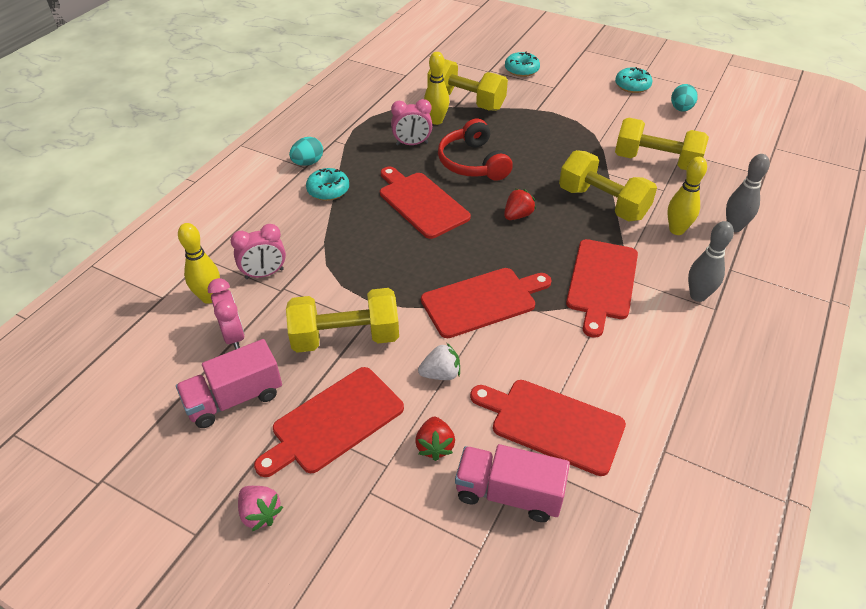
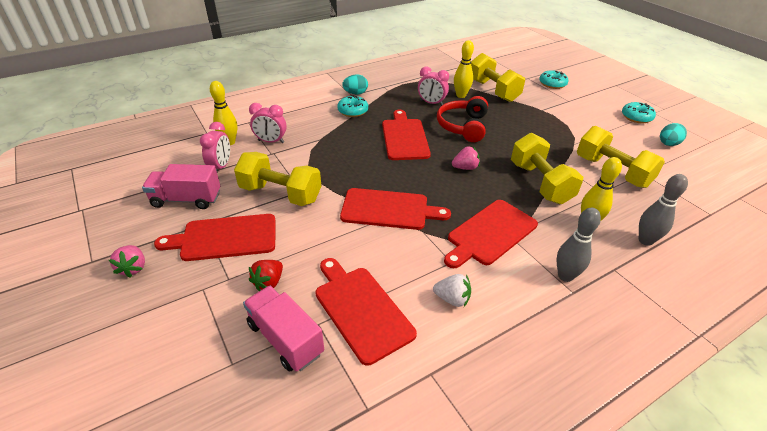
camera: 30 degrees right, 5 degrees down
white strawberry [418,343,460,380] -> white strawberry moved to [433,274,471,307]
red strawberry [504,189,536,220] -> pink strawberry [452,146,480,170]

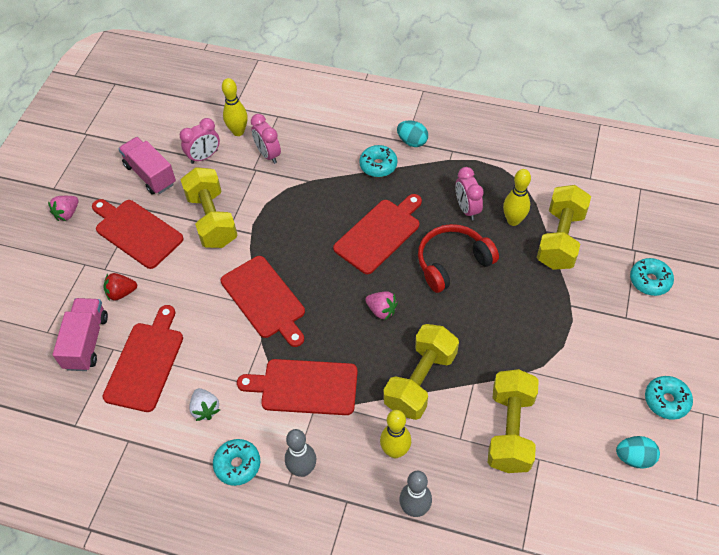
camera: 50 degrees right, 15 degrees up
none -> turquoise donut [213,439,260,486]

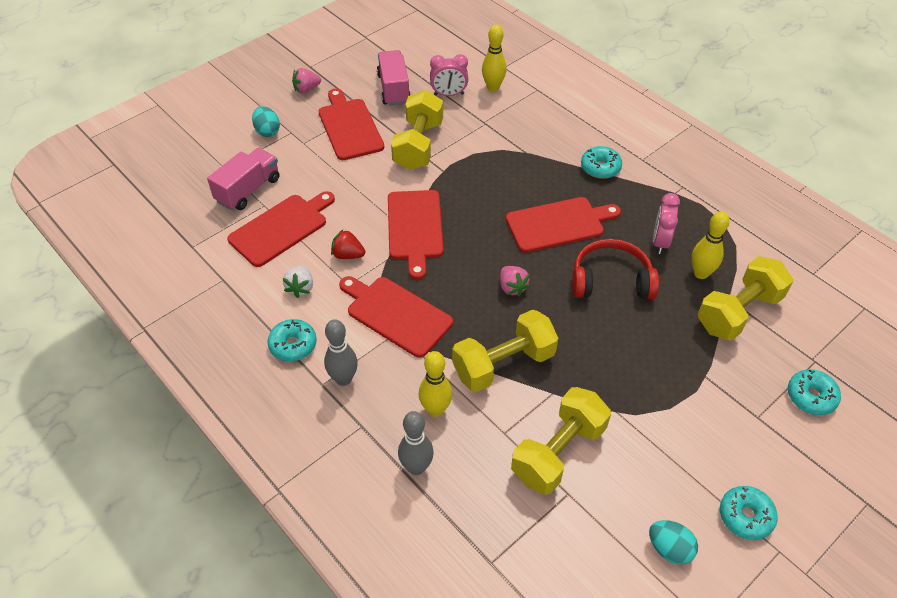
camera: 30 degrees right, 5 degrees down
red strawberry [104,273,137,301] -> red strawberry moved to [331,229,365,259]
pink clock [251,114,281,164] -> none
turquoise egg [397,120,428,147] -> turquoise egg moved to [252,106,280,137]

